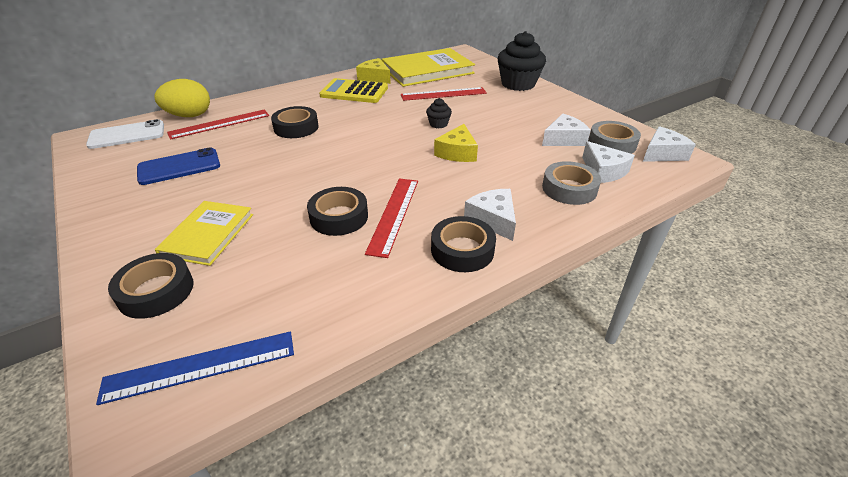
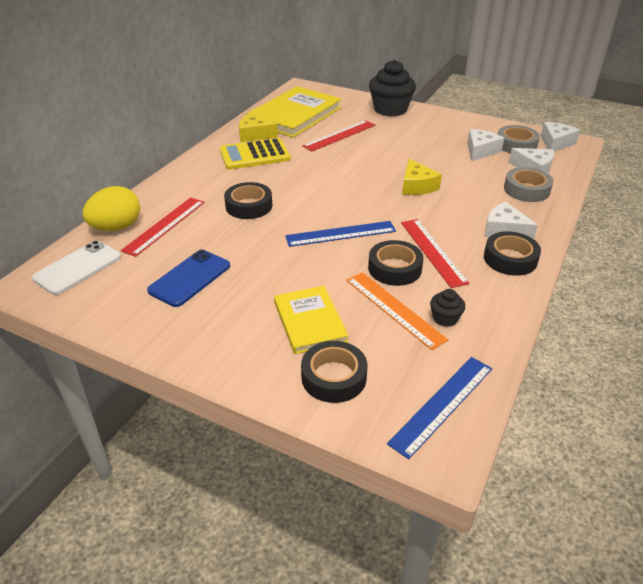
camera: 30 degrees left, 0 degrees up
black cupcake [426,98,452,128] -> black cupcake moved to [430,289,465,327]
none -> blue ruler [285,221,396,247]
none -> orange ruler [346,272,448,350]

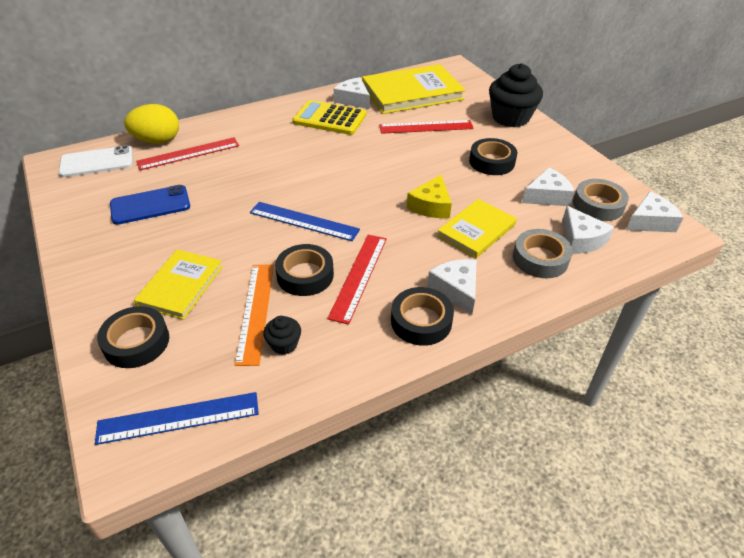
camera: 35 degrees right, 5 degrees up
black tape [224,182,272,219] -> black tape moved to [469,138,517,175]
yellow cheese [239,113,278,142] -> white cheese [334,77,370,109]
none -> yellow book [437,199,517,258]

